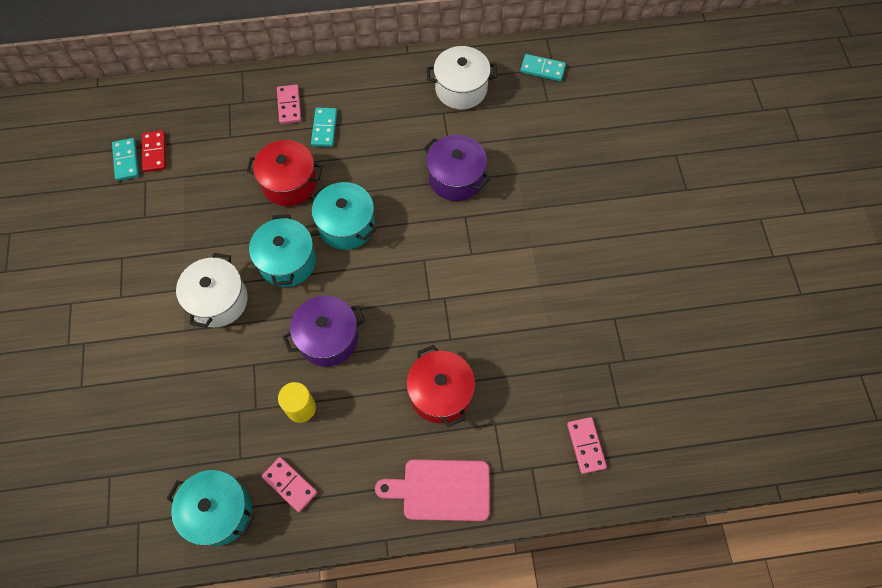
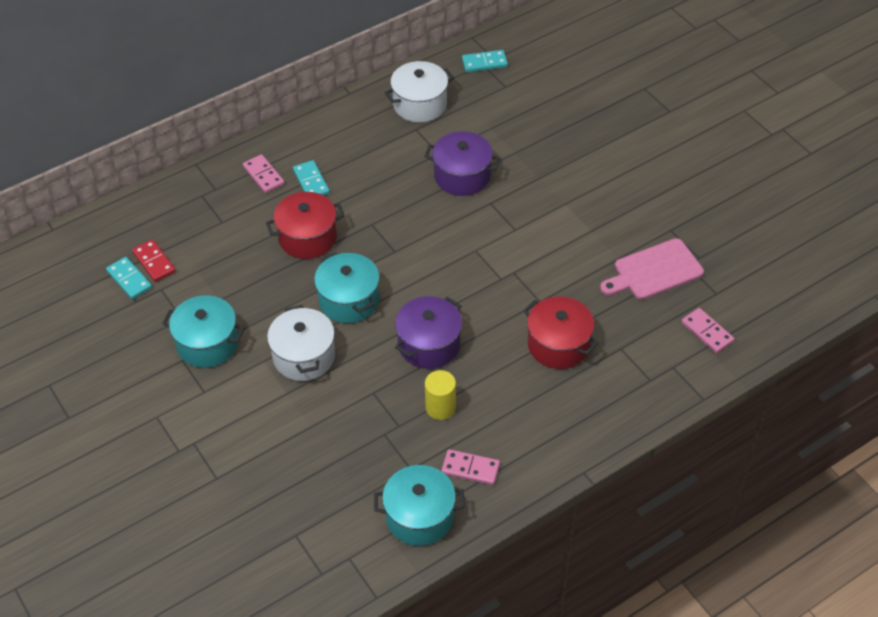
camera: 25 degrees left, 15 degrees down
turquoise pot [311,182,377,250] -> turquoise pot moved to [162,295,245,368]
pink cutting board [375,460,490,521] -> pink cutting board moved to [600,238,704,300]

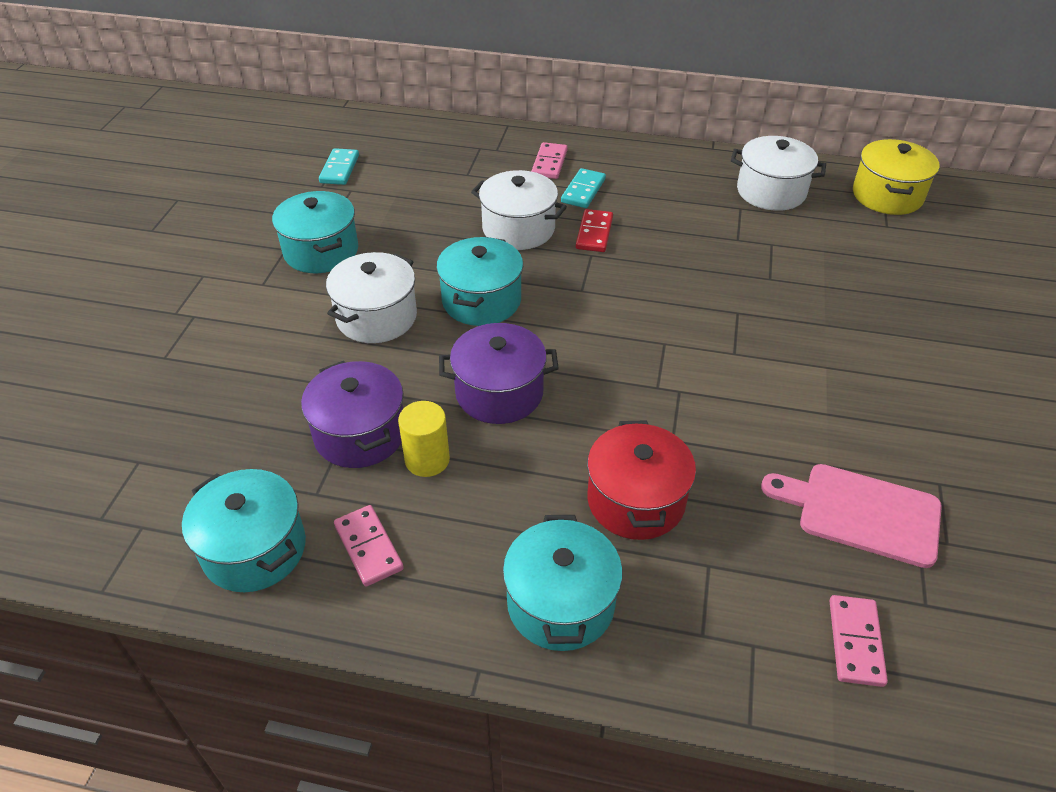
camera: 45 degrees right, 5 degrees down
red domino [132,239,176,282] -> red domino moved to [576,209,613,252]
red pot [266,192,345,259] -> white pot [471,170,567,250]
purple pot [424,131,500,196] -> purple pot moved to [301,361,404,468]
turquoise domino [462,50,508,72] -> yellow pot [853,139,940,215]
none -> turquoise pot [503,515,623,651]

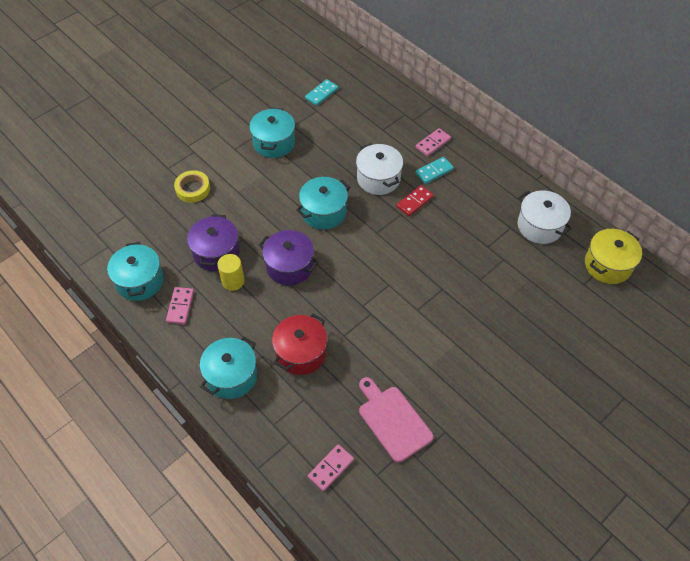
camera: 35 degrees right, 10 degrees up
white pot [326,252,417,343] -> none
none -> yellow tape [174,170,210,203]

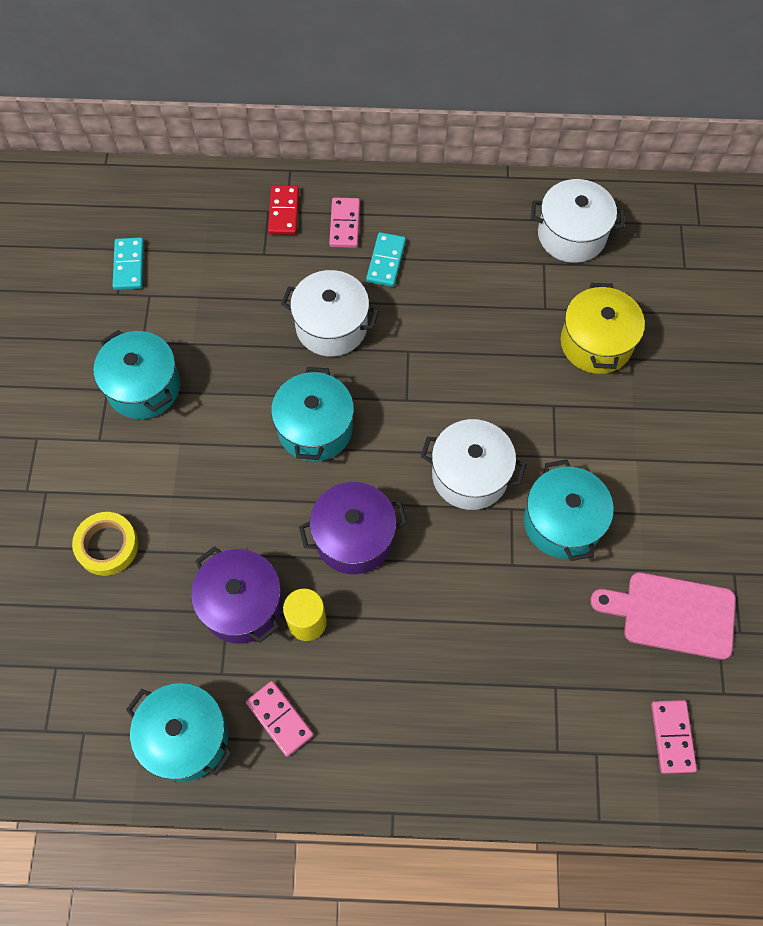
camera: 45 degrees left, 10 degrees up
turquoise pot [200,336,257,399] -> turquoise pot moved to [524,460,614,561]
red pot [272,314,327,375] -> none
red domino [396,185,434,216] -> red domino moved to [268,185,299,235]
yellow pot [585,229,642,284] -> yellow pot moved to [561,283,645,374]
none -> white pot [421,419,526,510]

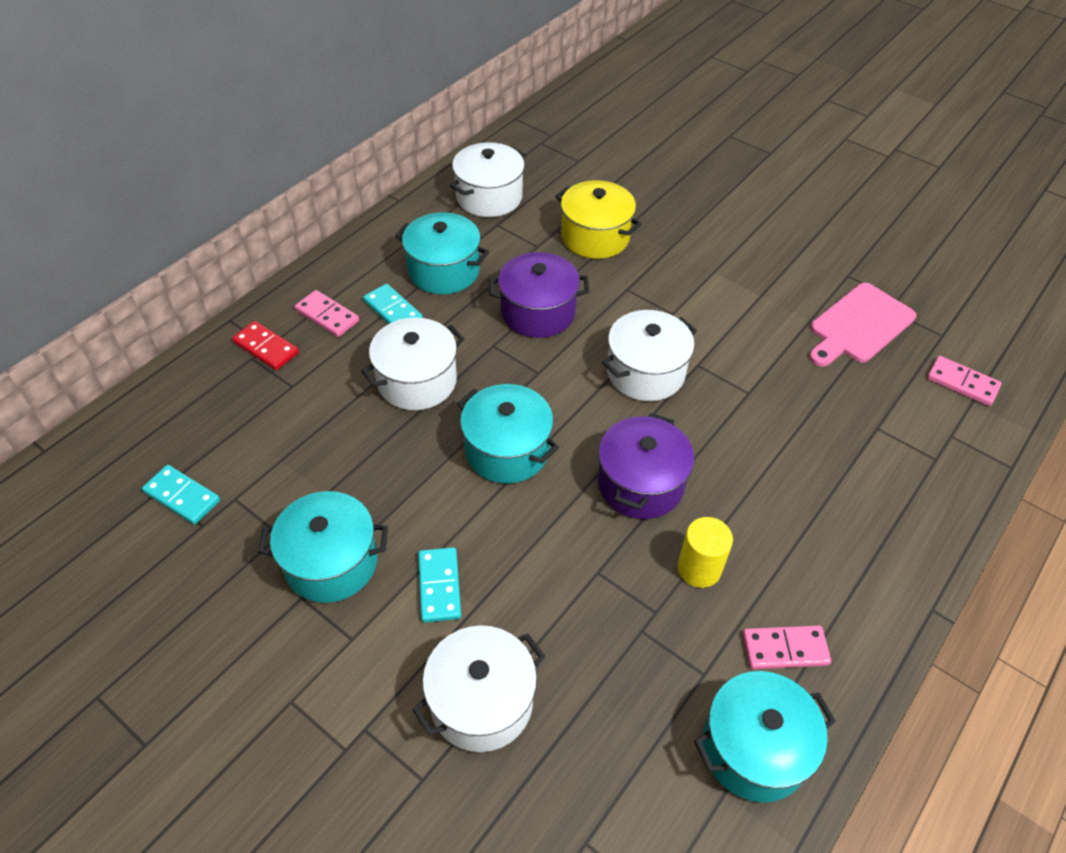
camera: 55 degrees left, 15 degrees down
yellow tape [72,512,138,576] -> white pot [412,626,545,752]
purple pot [191,546,282,643] -> purple pot moved to [489,252,590,338]
turquoise pot [524,460,614,561] -> turquoise pot moved to [395,212,489,294]
none -> turquoise domino [418,547,461,623]

